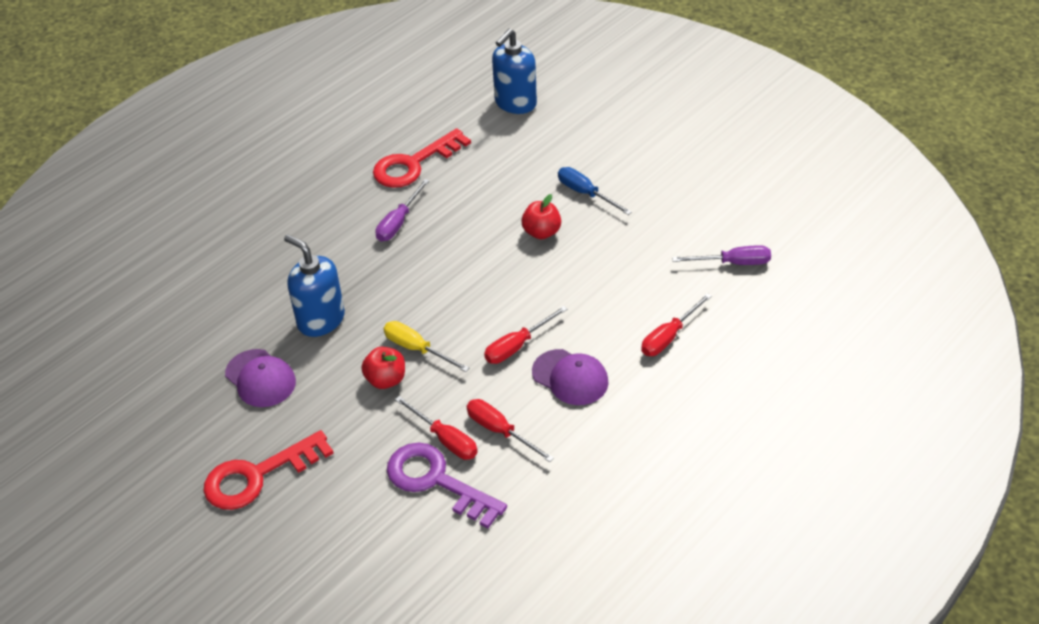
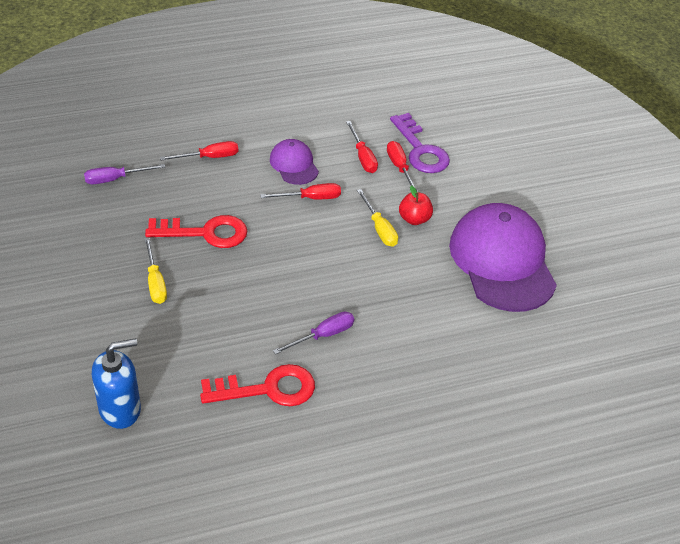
camera: 155 degrees left, 0 degrees up
red key [203,430,334,510] -> red key moved to [145,215,247,248]
purple cap [225,349,296,407] -> purple cap [449,203,557,312], size x2.06
blue soap dispenser [284,235,345,337] -> none
red apple [521,194,561,239] -> none
blue screwdriver [558,167,632,215] -> yellow screwdriver [144,238,167,304]
purple screwdriver [672,245,771,265] -> purple screwdriver turned 45 degrees counterclockwise [84,164,165,184]

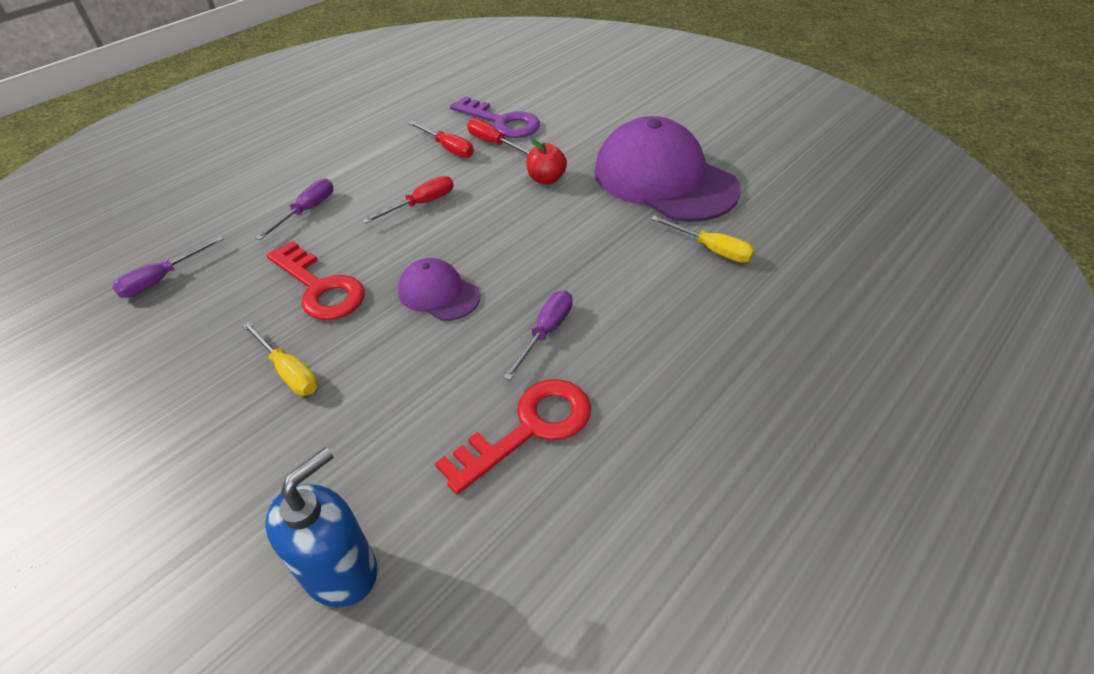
camera: 25 degrees left, 0 degrees up
red key [145,215,247,248] -> red key turned 75 degrees clockwise [267,241,365,320]
red screwdriver [160,141,238,160] -> none
purple cap [270,139,319,185] -> purple cap moved to [398,258,480,321]
yellow screwdriver [357,189,398,247] -> yellow screwdriver moved to [651,216,755,263]
none -> purple screwdriver [256,178,333,240]

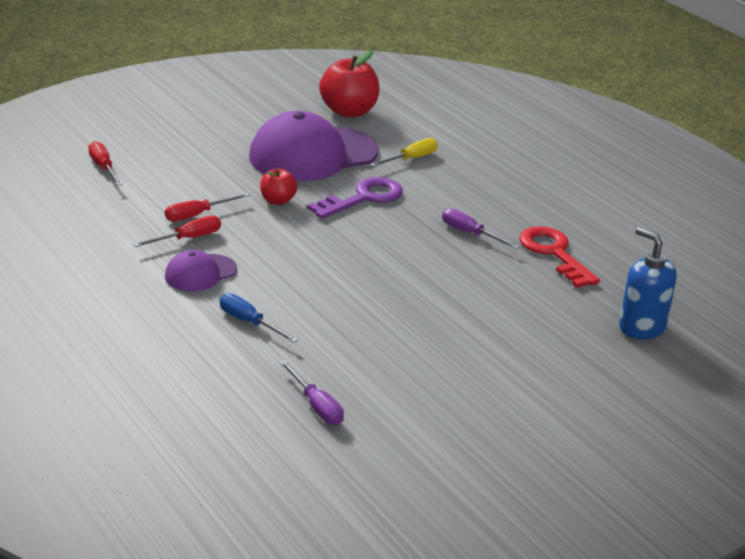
camera: 80 degrees left, 15 degrees down
yellow screwdriver [242,321,318,396] -> none
purple screwdriver [256,178,333,240] -> blue screwdriver [219,293,298,343]
red key [267,241,365,320] -> none
red screwdriver [362,176,453,224] -> red screwdriver moved to [88,141,123,186]
purple cap [398,258,480,321] -> purple cap moved to [165,250,237,291]
purple key [450,96,540,138] -> purple key moved to [307,177,403,219]
none -> red apple [319,51,379,117]

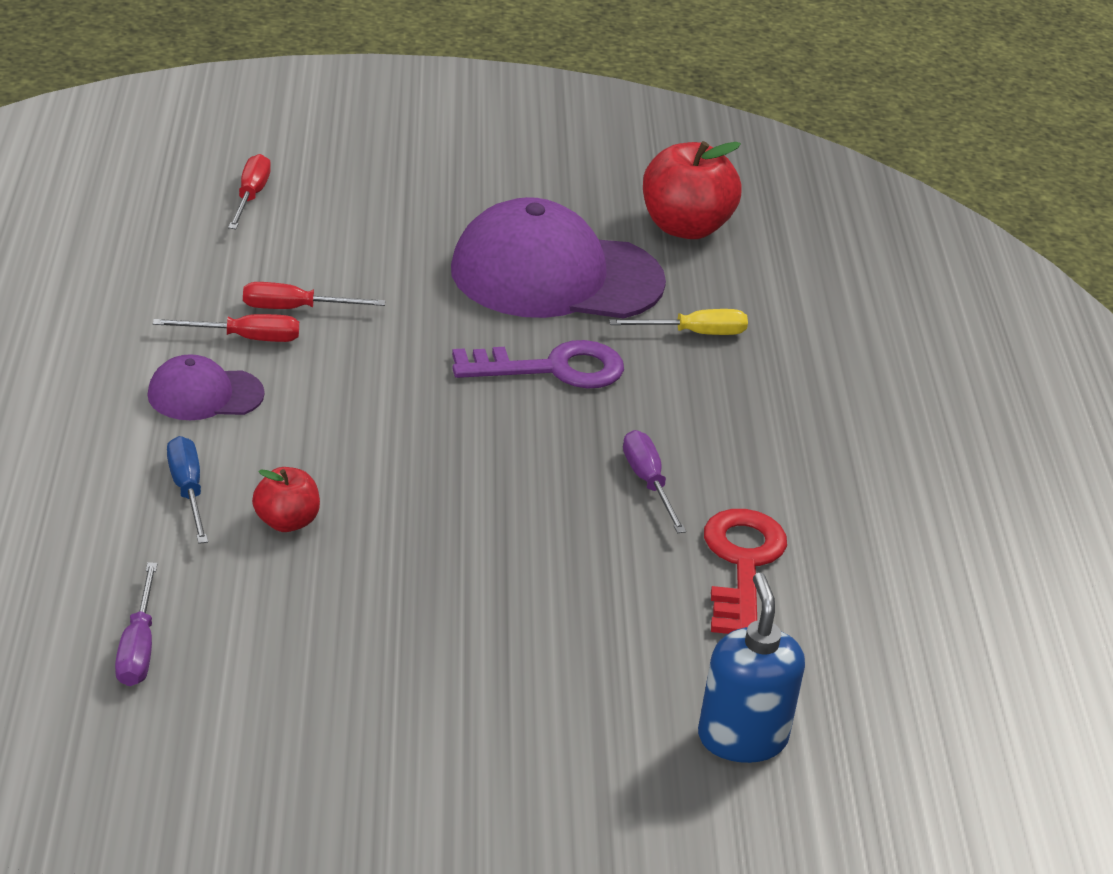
camera: 30 degrees right, 5 degrees up
red apple [260,169,297,205] -> red apple moved to [252,467,320,532]

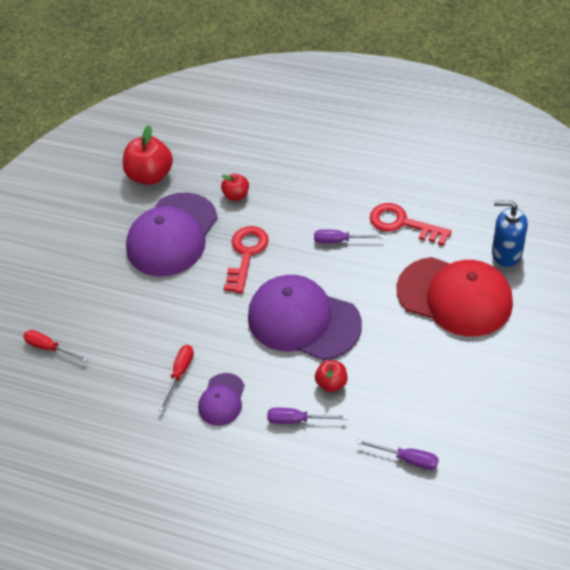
camera: 60 degrees left, 15 degrees up
blue screwdriver [167,436,208,544] -> purple screwdriver [267,408,348,424]
red screwdriver [243,282,385,309] -> none
purple key [452,340,624,388] -> red key [223,226,269,293]
yellow screwdriver [609,309,748,335] -> red apple [221,174,249,201]
none -> purple cap [248,275,362,361]
none -> red cap [397,257,513,337]

